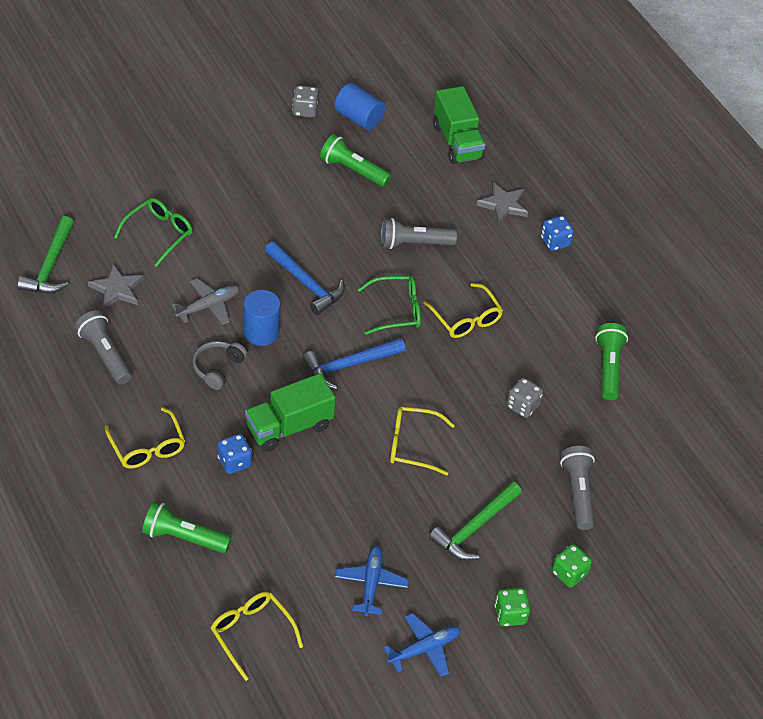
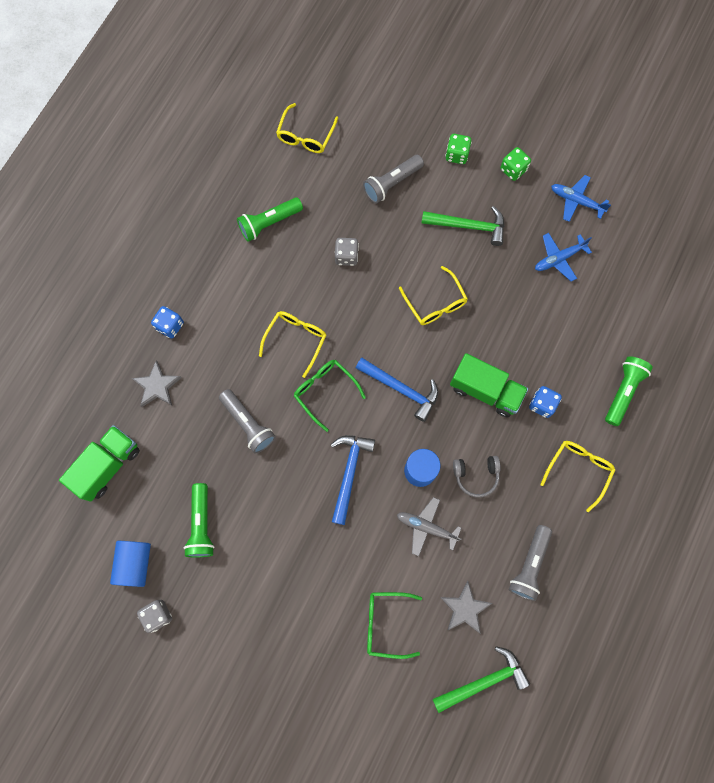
camera: 120 degrees left, 25 degrees up
green flashlight [142,502,232,553] -> green flashlight turned 135 degrees counterclockwise [605,356,653,426]
yellow glasses [211,592,303,681] -> yellow glasses moved to [276,103,338,153]

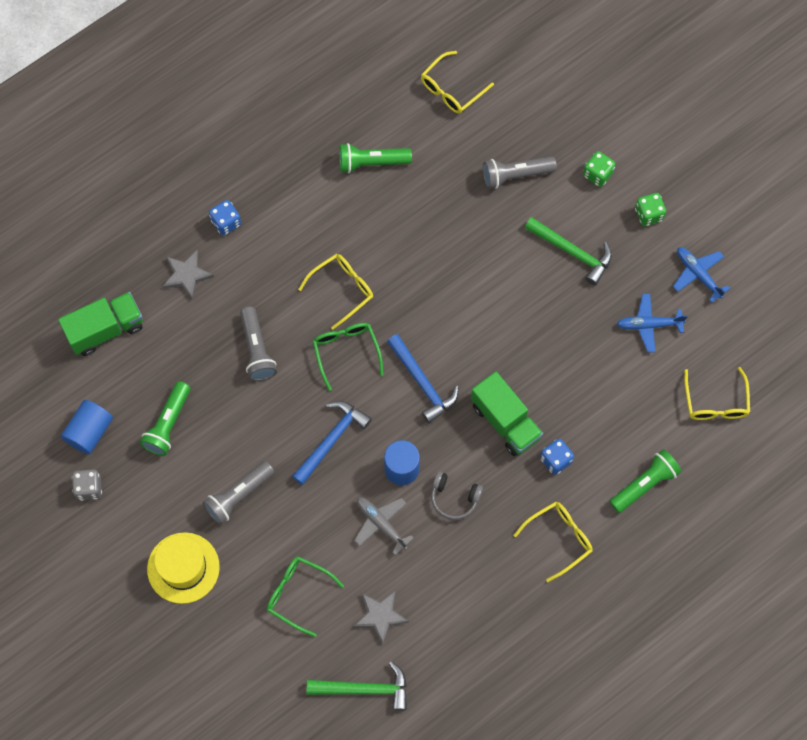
camera: 25 degrees right, 5 degrees down
grey dice [335,238,359,266] -> none
yellow glasses [399,266,468,325] -> yellow glasses moved to [684,367,750,420]
grey flashlight [509,525,552,601] -> grey flashlight moved to [202,461,274,525]
none -> yellow hat [147,532,220,604]

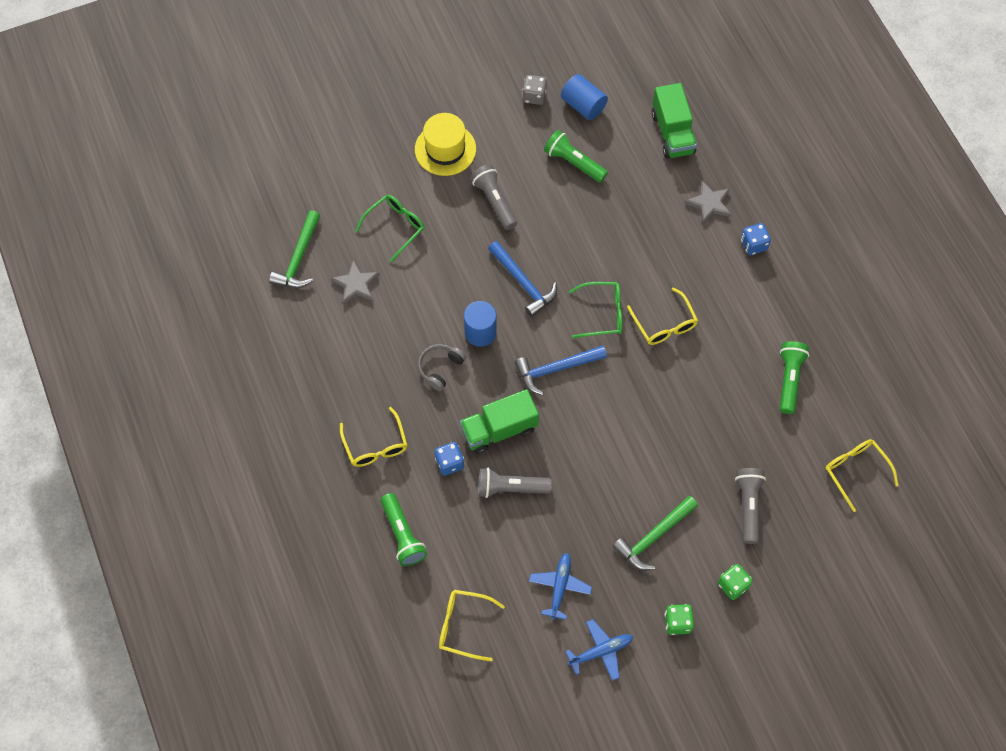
camera: 105 degrees right, 5 degrees down
grey flashlight [240,307,277,381] -> grey flashlight moved to [478,468,552,498]
grey plane [354,497,414,555] -> none

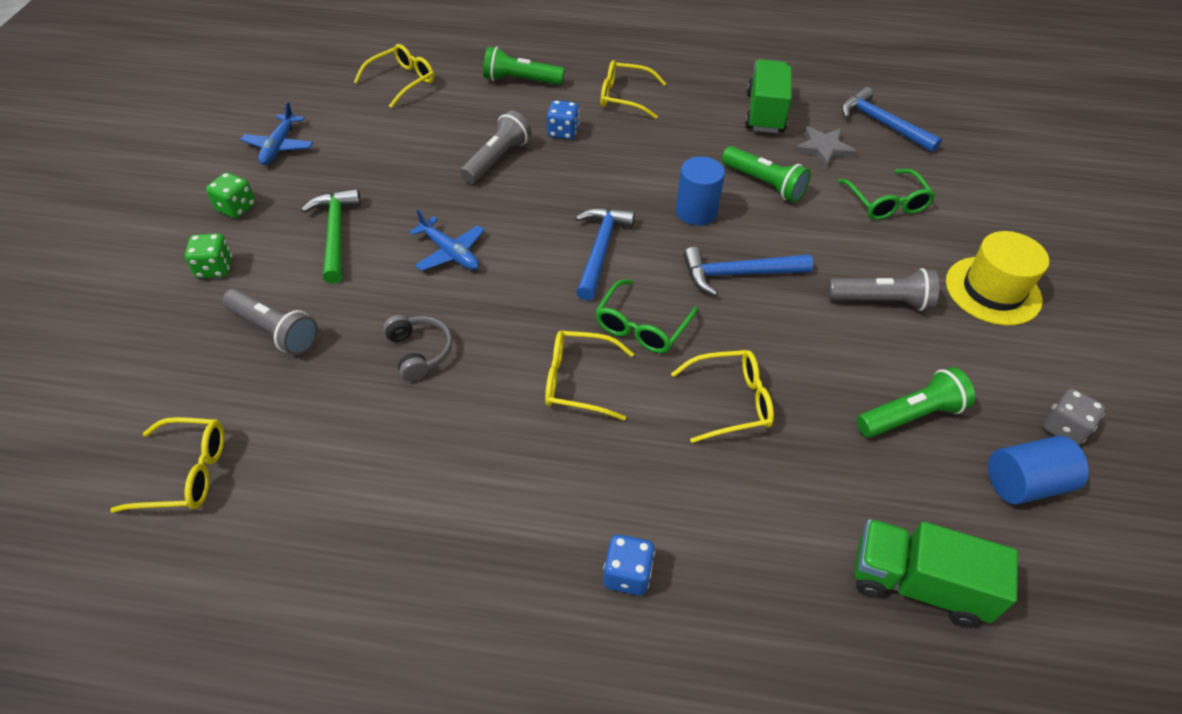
camera: 120 degrees right, 15 degrees down
green hammer [269,210,320,288] -> blue hammer [841,87,942,153]
grey headphones [418,344,466,391] -> grey headphones moved to [383,315,453,381]
green truck [460,389,539,454] -> green truck moved to [745,59,792,133]
blue plane [529,553,592,620] -> blue plane moved to [409,209,484,271]
grey star [685,181,731,225] -> none
green flashlight [780,341,809,414] -> green flashlight moved to [722,146,811,202]
none -> yellow glasses [671,350,774,443]

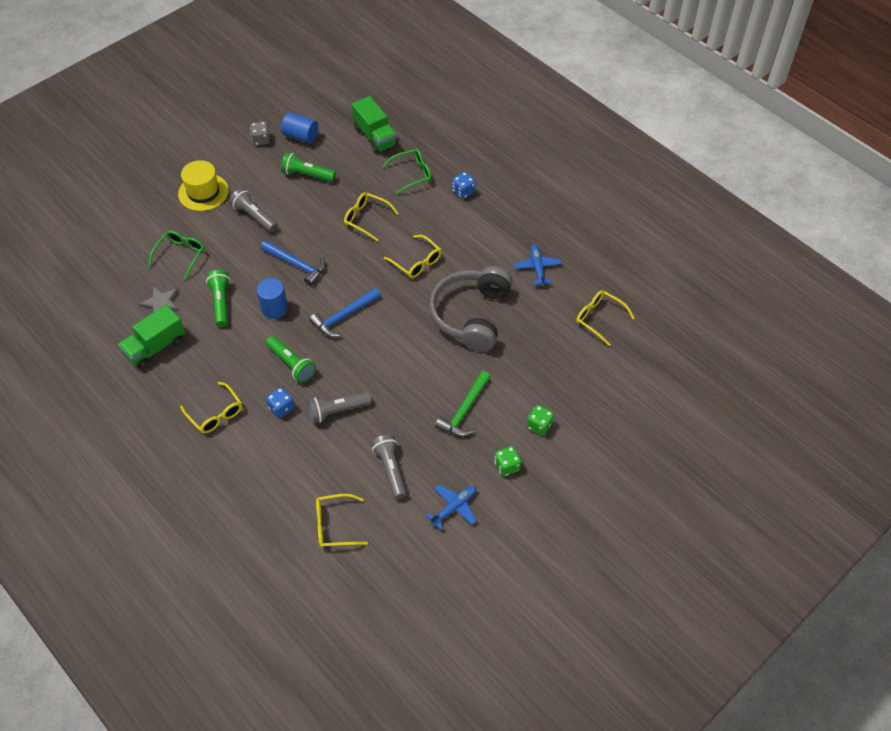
camera: 140 degrees left, 5 degrees up
grey flashlight [222,289,318,355] -> grey flashlight moved to [371,434,407,499]
grey headphones [383,315,453,381] -> grey headphones [429,266,513,351], size x2.29
blue plane [409,209,484,271] -> blue plane moved to [514,245,561,286]
green flashlight [483,46,565,85] -> green flashlight moved to [266,336,316,383]
green glasses [595,279,698,353] -> green glasses moved to [382,149,432,194]
blue hammer [841,87,942,153] -> none

